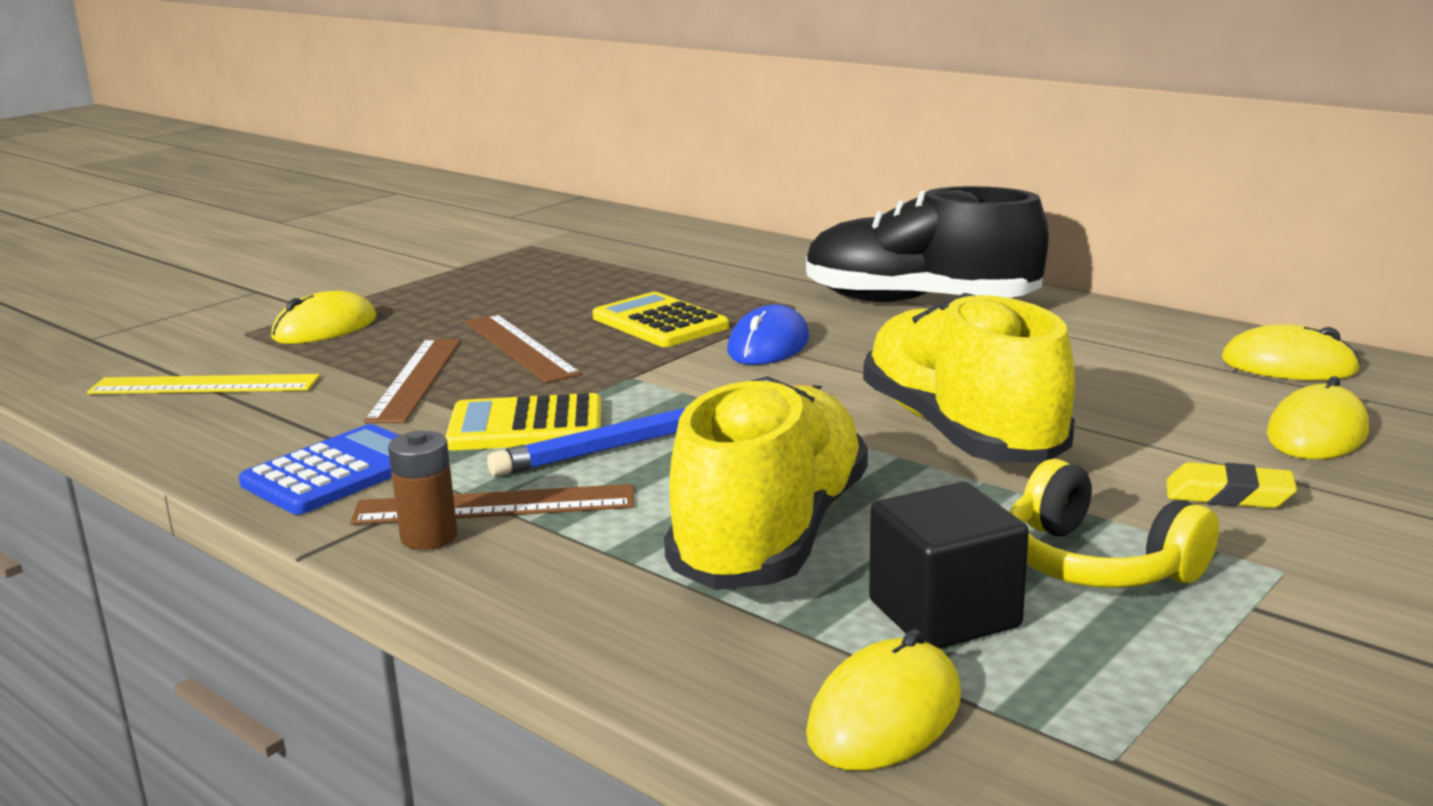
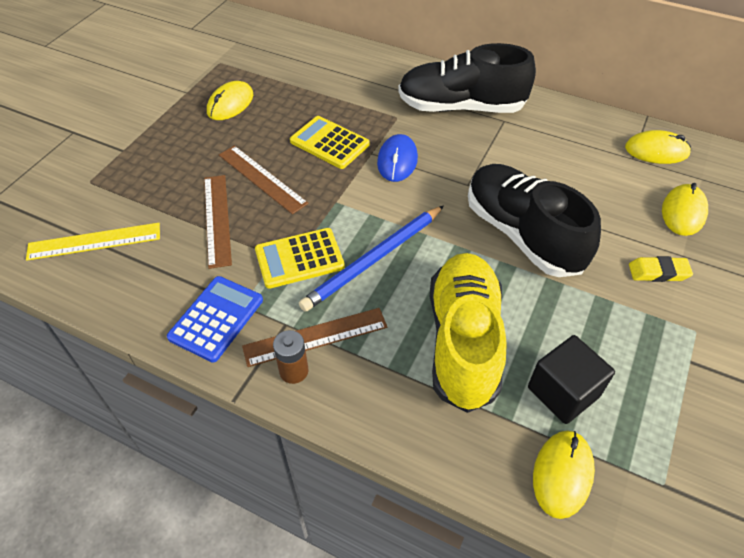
camera: 15 degrees left, 30 degrees up
yellow mouse [271,291,376,344] -> yellow mouse moved to [207,81,253,120]
yellow shoe [863,293,1075,463] -> black shoe [468,164,601,277]
yellow headphones [1010,459,1219,588] -> none

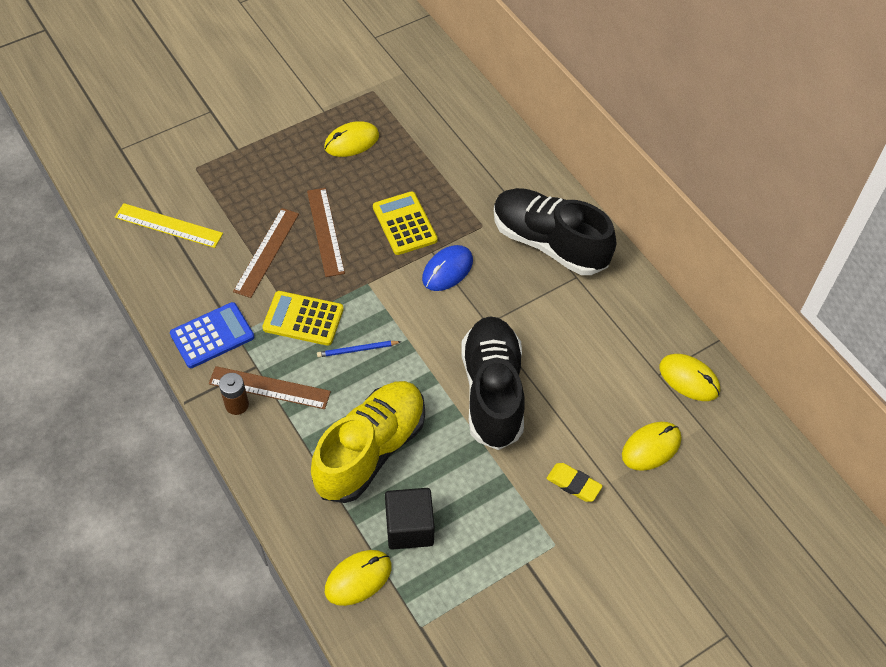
camera: 30 degrees right, 5 degrees up
blue pencil [299,205,444,312] -> blue pencil [317,341,401,357], size x0.49

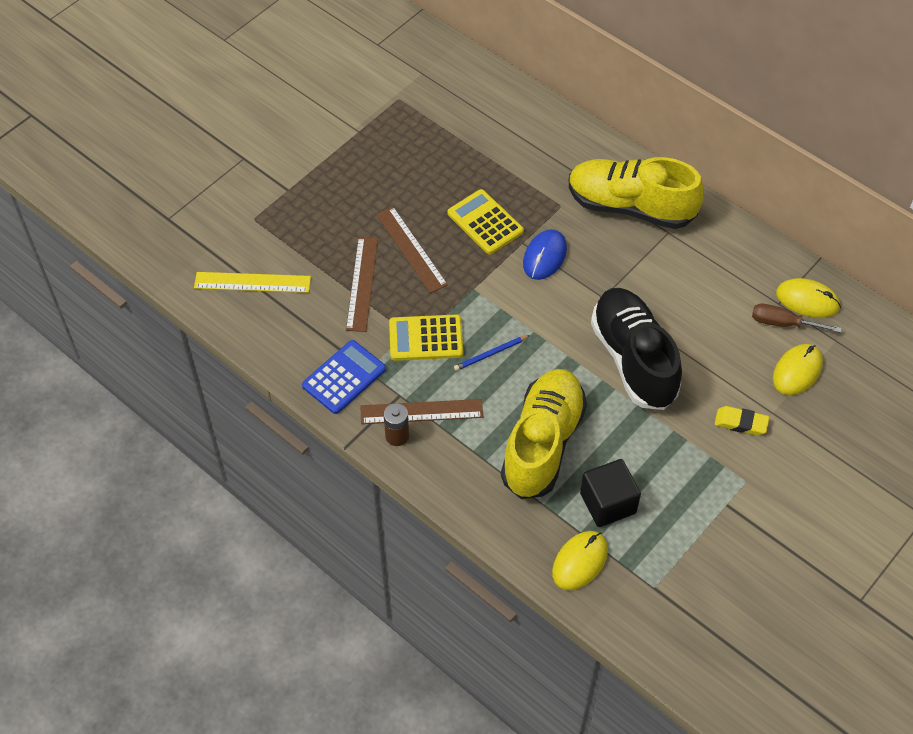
camera: 15 degrees left, 0 degrees up
yellow mouse [324,121,379,157] -> none
black shoe [494,188,616,275] -> yellow shoe [569,157,704,229]
none -> brown screwdriver [752,304,841,333]

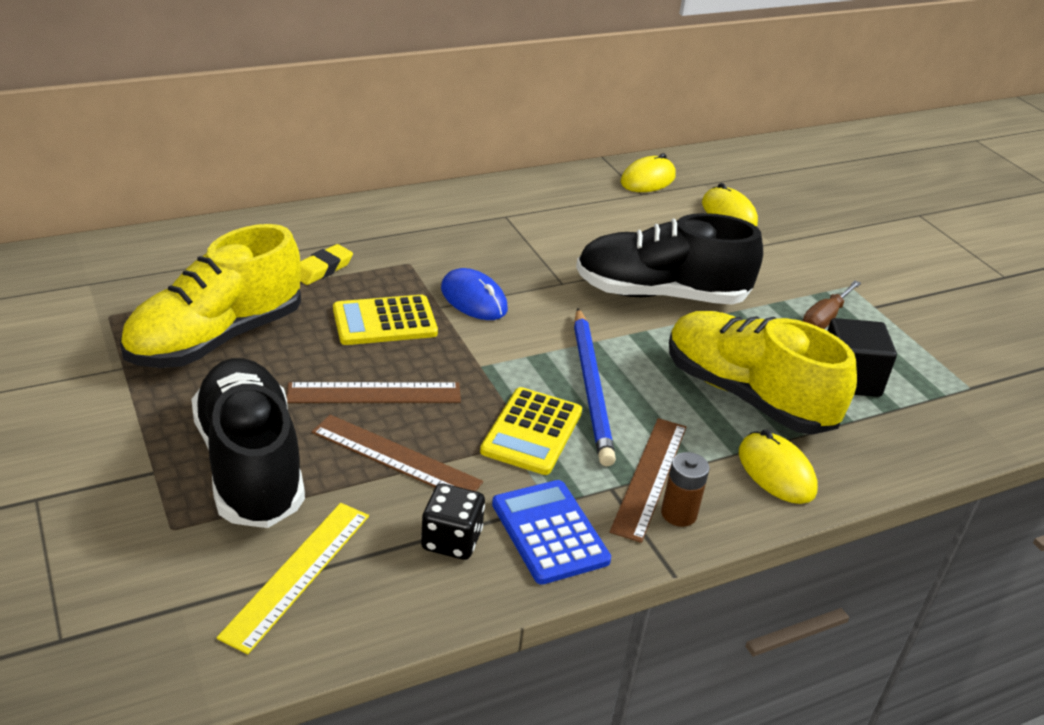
camera: 70 degrees left, 20 degrees down
blue pencil [454,335,530,371] -> blue pencil [574,308,616,466], size x2.05
yellow mouse [552,531,608,590] -> yellow mouse moved to [739,429,818,504]
yellow shoe [569,157,704,229] -> yellow shoe moved to [120,224,301,368]
yellow eraser [715,406,770,436] -> yellow eraser moved to [300,244,353,285]
brown screwdriver [752,304,841,333] -> brown screwdriver moved to [803,280,861,329]
none -> black shoe [191,358,305,528]
none -> black dice [421,483,485,560]

